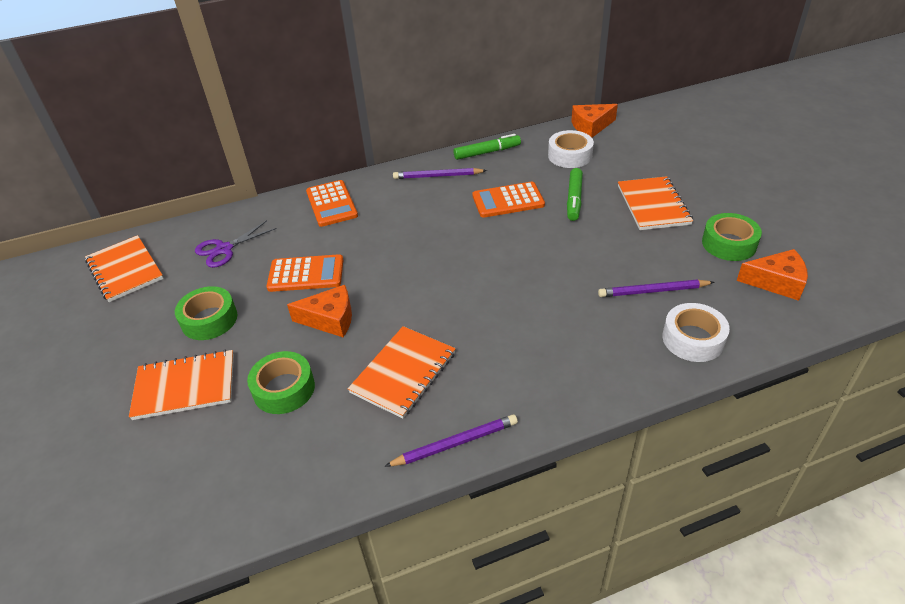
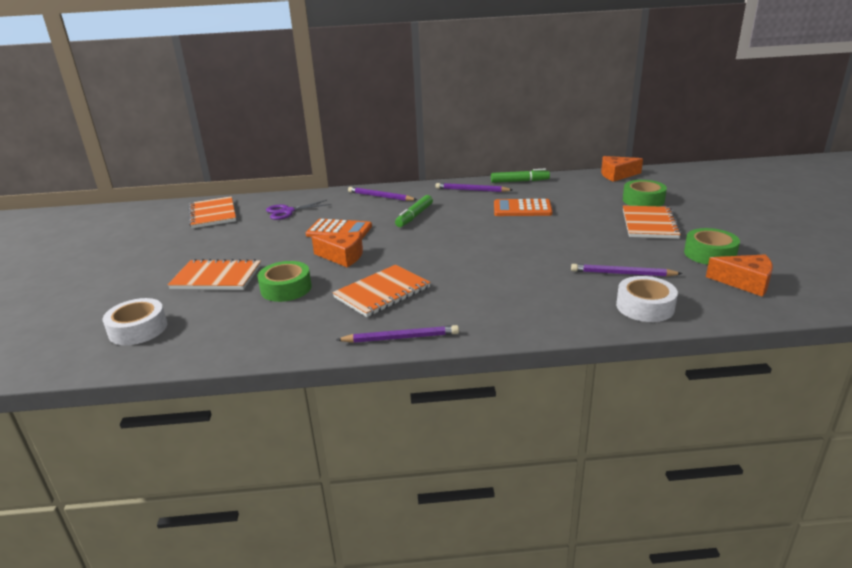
camera: 15 degrees right, 15 degrees down
green tape [175,286,238,340] -> green tape moved to [623,180,667,206]
orange calculator [306,180,358,227] -> purple pencil [348,187,417,201]
white tape [548,130,594,168] -> white tape moved to [103,298,167,345]
green marker [567,168,583,221] -> green marker moved to [395,195,433,227]

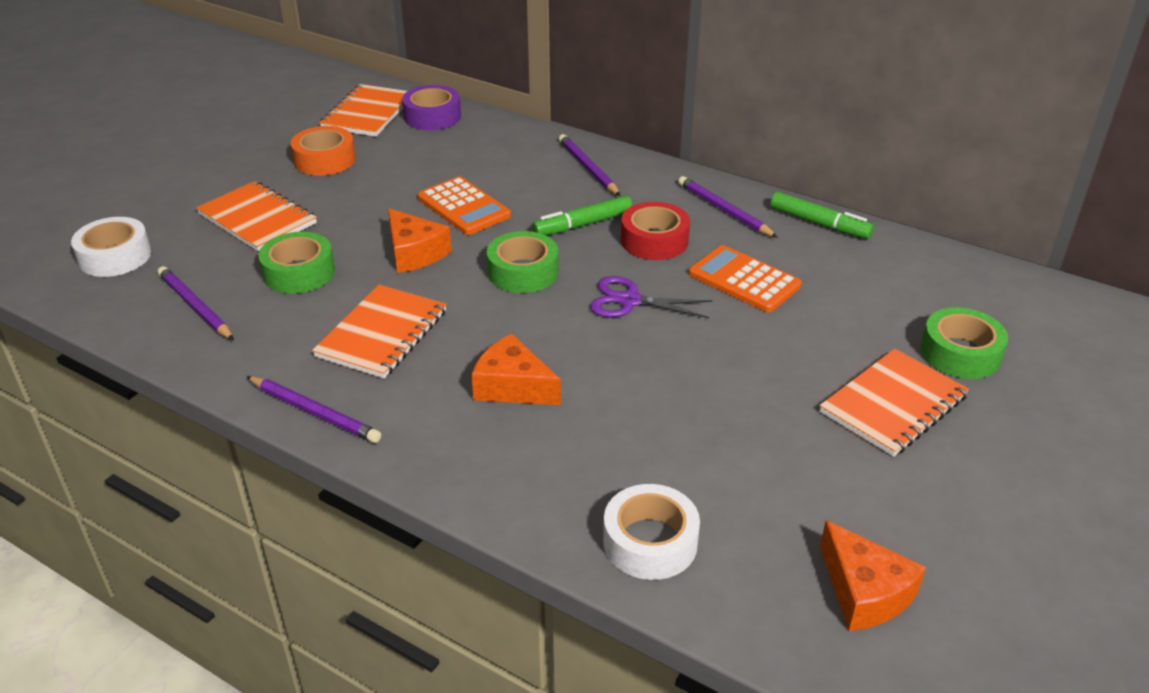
camera: 35 degrees right, 10 degrees up
purple scissors [266,200,332,220] -> purple scissors moved to [590,276,712,318]
orange notebook [332,265,431,317] -> orange notebook turned 60 degrees counterclockwise [312,285,447,379]
purple pencil [571,264,683,277] -> purple pencil moved to [158,266,234,340]
orange cheese [601,156,643,182] -> orange cheese moved to [471,334,561,405]
green tape [684,228,740,265] -> green tape moved to [487,231,558,293]
none -> orange tape [290,126,356,176]
none -> purple tape [402,85,461,130]
none -> red tape [621,202,690,260]

